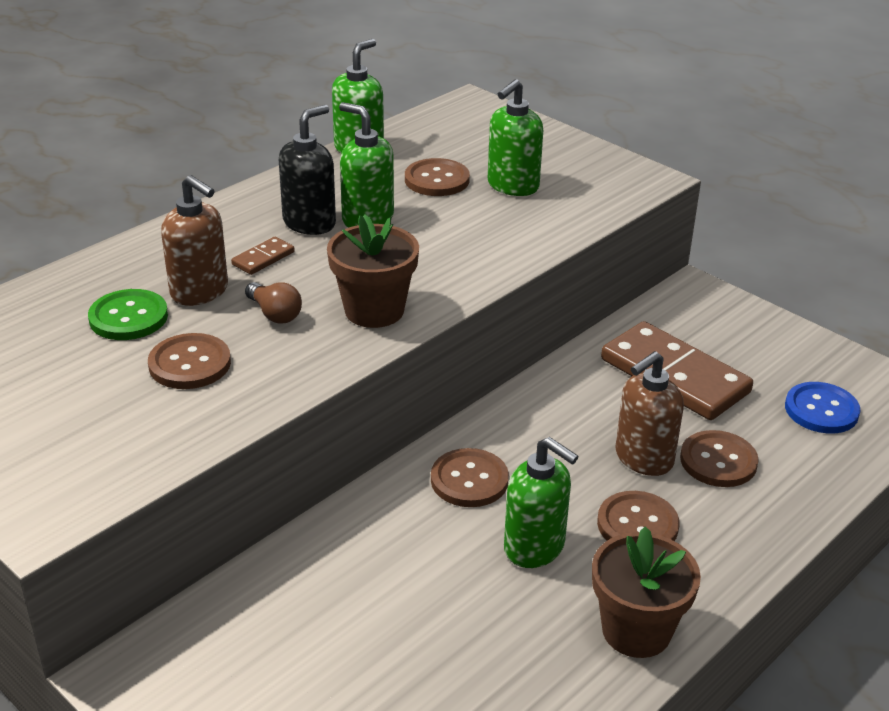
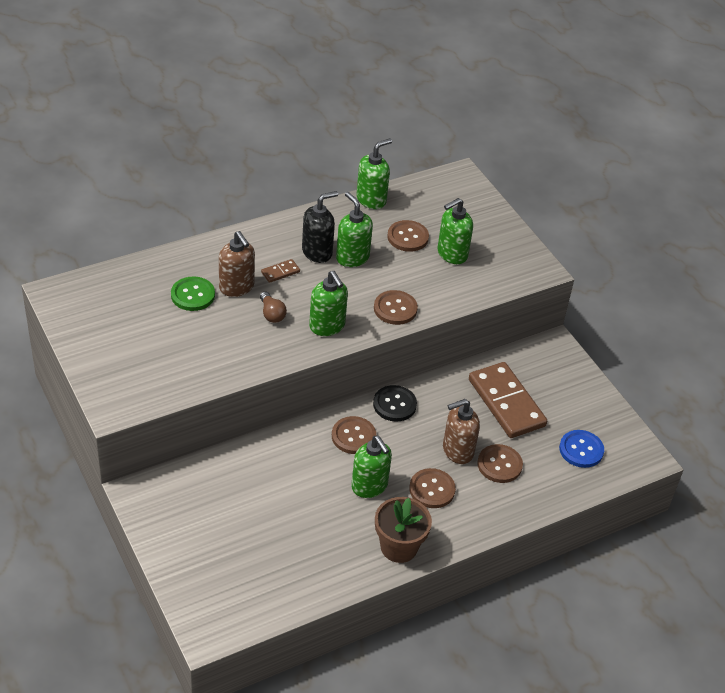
camera: 15 degrees right, 10 degrees up
brown button [148,333,231,389] -> brown button moved to [374,290,418,325]
brown flower pot [327,215,419,328] -> green soap dispenser [309,271,348,336]
none -> black button [373,385,417,422]

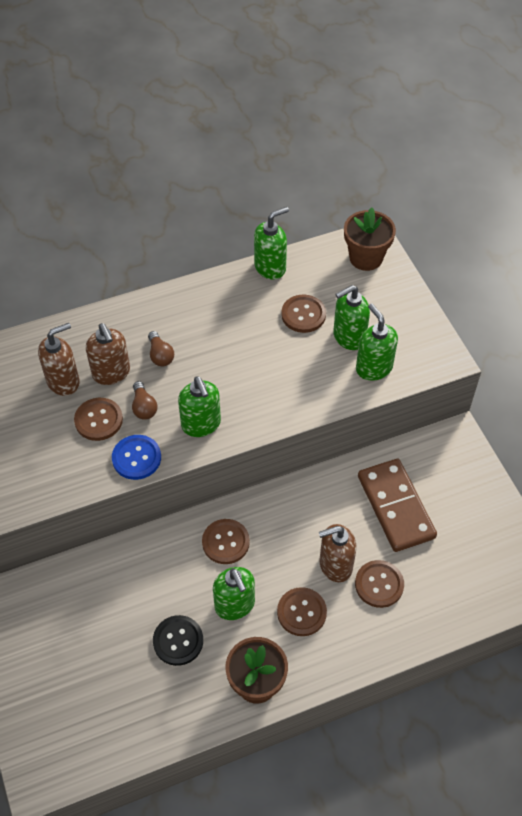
camera: 10 degrees right, 10 degrees up
green button [171,277,215,311] -> brown soap dispenser [38,323,80,396]
brown domino [261,259,300,283] -> brown light bulb [148,331,174,366]
black soap dispenser [302,191,338,263] -> none
green soap dispenser [336,192,373,267] -> green soap dispenser moved to [356,304,398,381]
black button [373,385,417,422] -> black button moved to [153,615,203,666]
brown button [374,290,418,325] -> brown button moved to [74,398,123,441]
blue button [559,430,604,468] -> blue button moved to [112,435,161,480]
none -> brown flower pot [344,208,396,271]

